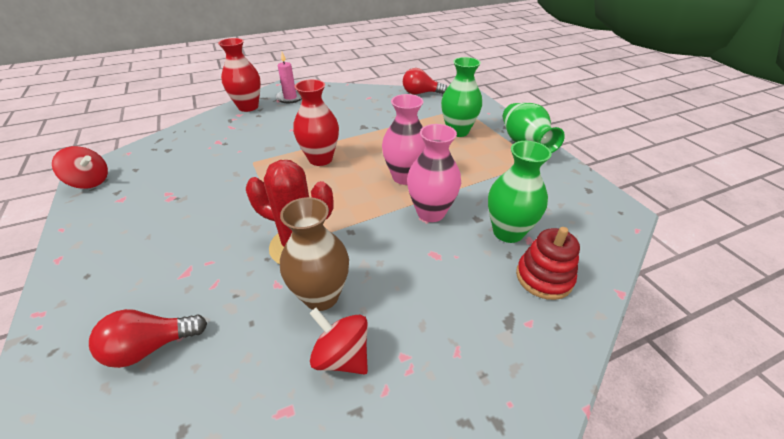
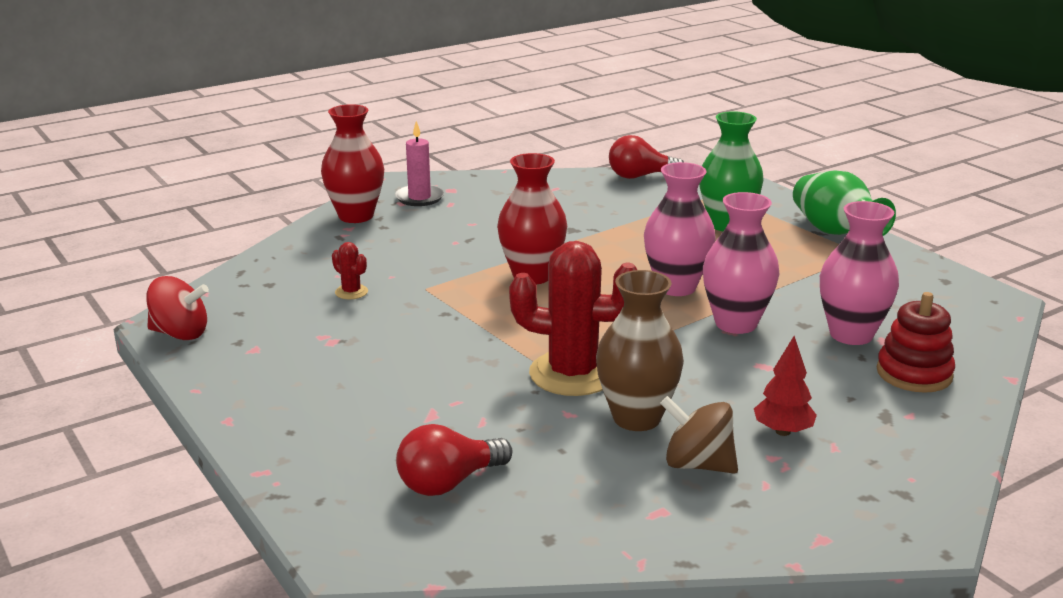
camera: 10 degrees left, 15 degrees down
red spinning top [309,308,368,375] -> brown spinning top [660,396,738,474]
green vase [488,141,552,243] -> pink vase [820,201,899,345]
none -> red cactus [332,242,368,299]
none -> red tree [754,336,817,436]

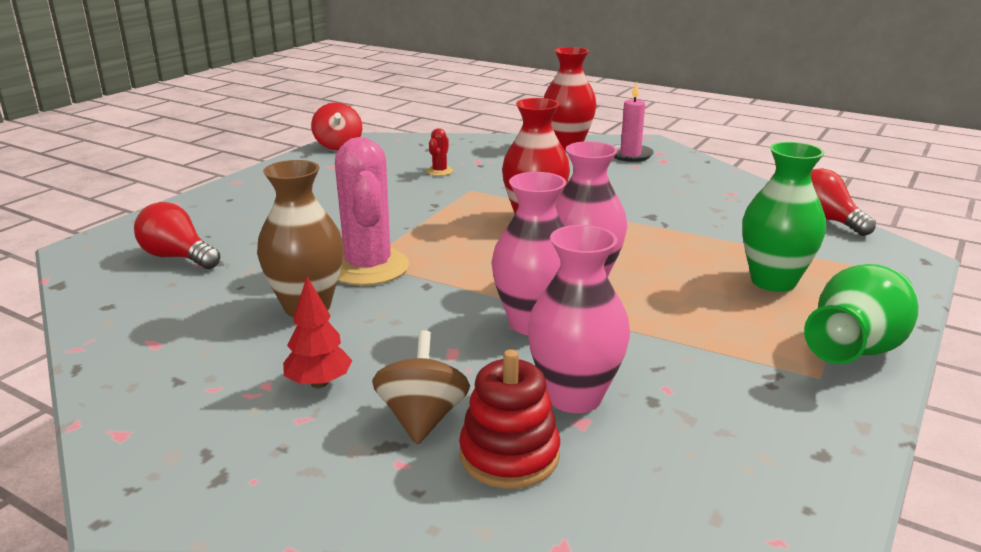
camera: 65 degrees right, 0 degrees up
red cactus [509,241,637,396] -> pink cactus [335,137,409,285]
brown spinning top [660,396,738,474] -> brown spinning top moved to [372,330,470,445]

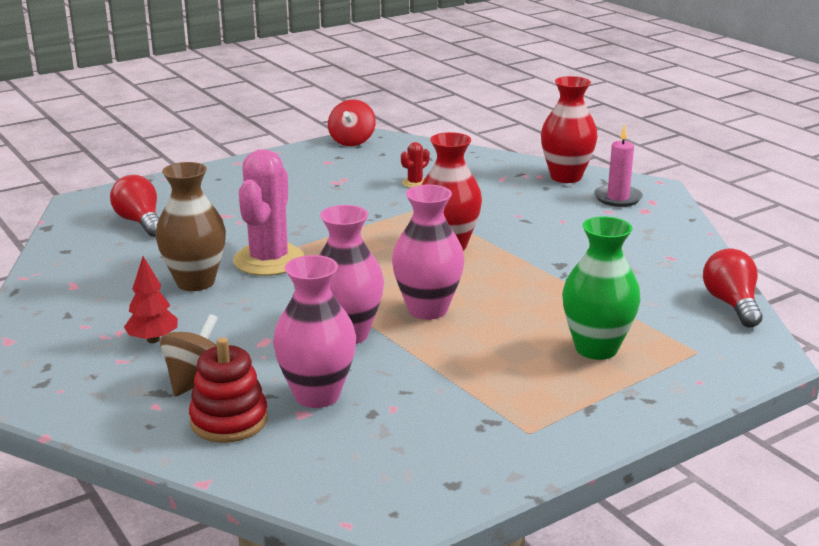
camera: 25 degrees right, 0 degrees up
green vase [804,264,918,364] -> none

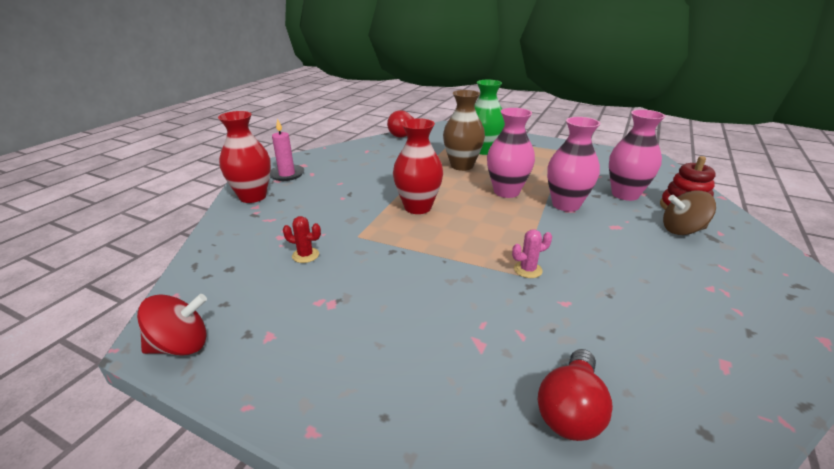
camera: 120 degrees left, 5 degrees up
red tree [124,256,178,343] -> none
brown vase [156,162,226,291] -> brown vase moved to [443,90,485,171]
pink cactus [233,149,304,276] -> pink cactus [512,230,552,278], size x0.43

